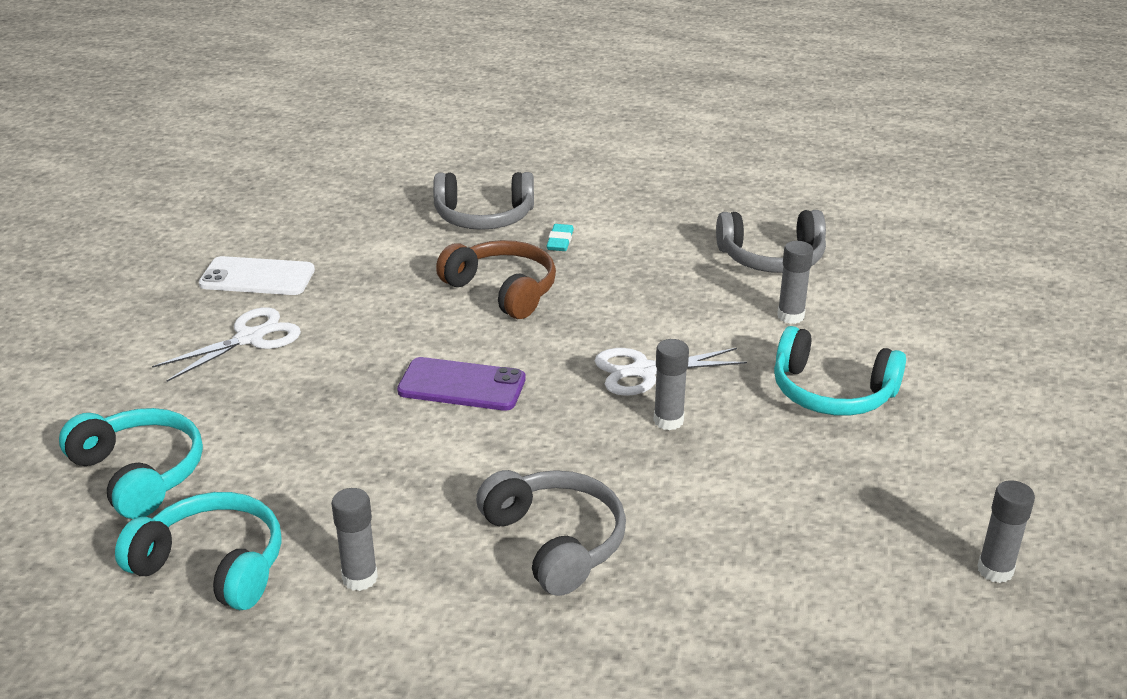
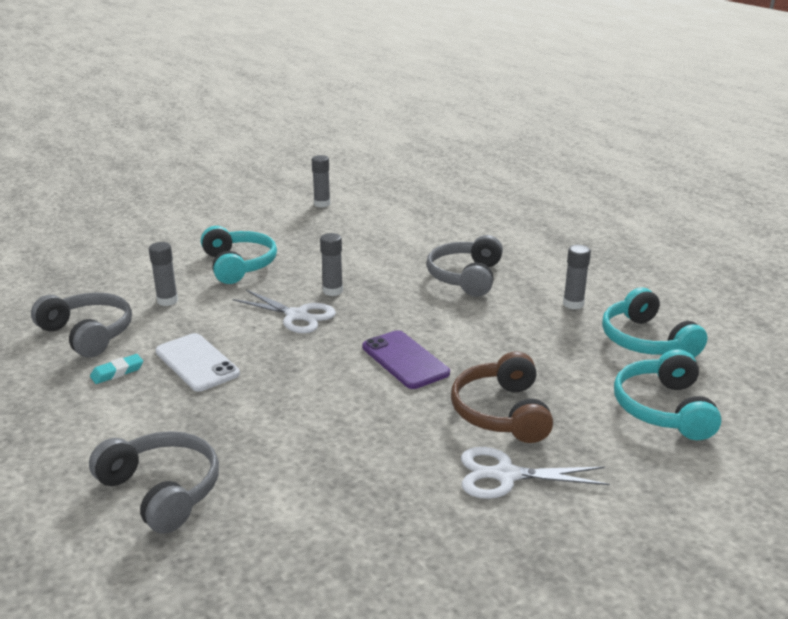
camera: 135 degrees left, 5 degrees down
white phone [199,256,315,295] -> white phone moved to [156,333,240,392]
brown headphones [436,240,556,319] -> brown headphones moved to [451,351,553,443]
turquoise eraser [547,224,574,251] -> turquoise eraser moved to [90,354,143,384]

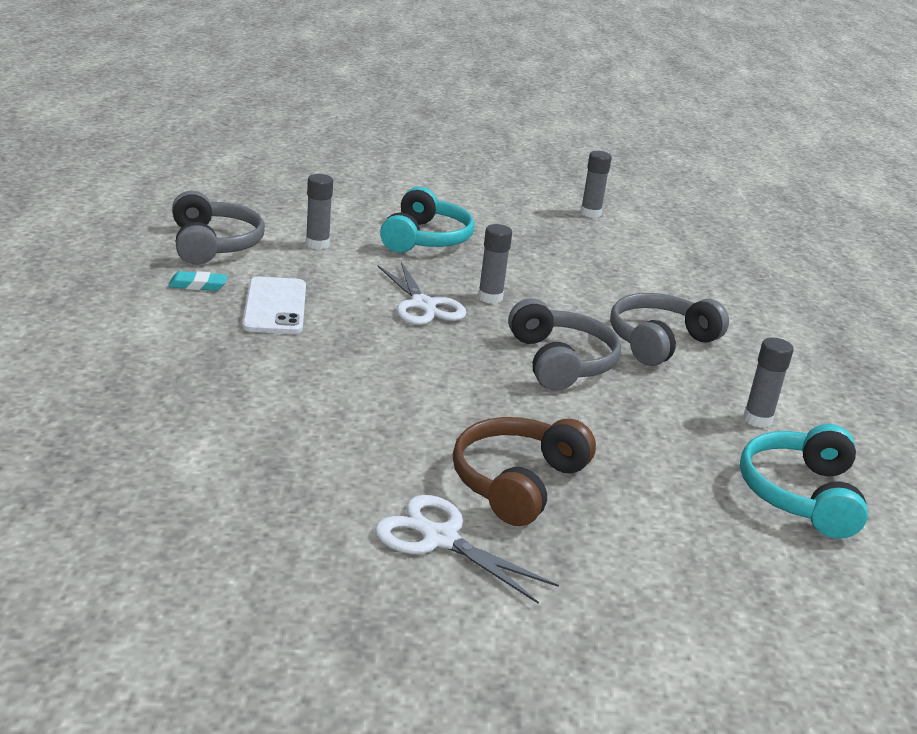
camera: 30 degrees right, 0 degrees up
grey headphones [89,431,219,534] -> grey headphones moved to [508,298,621,391]
purple phone [362,330,450,389] -> none
turquoise headphones [614,349,722,440] -> none

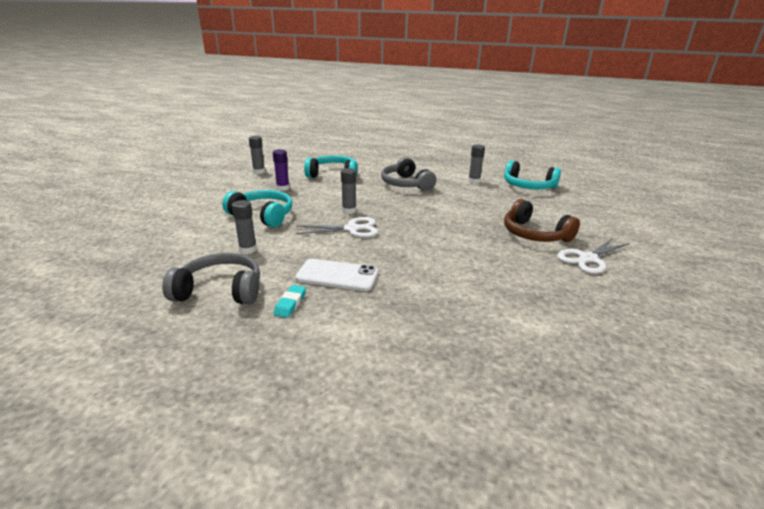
camera: 70 degrees left, 0 degrees up
grey headphones [508,298,621,391] -> none
none -> purple glue stick [273,149,290,191]
none -> turquoise headphones [304,155,357,178]

